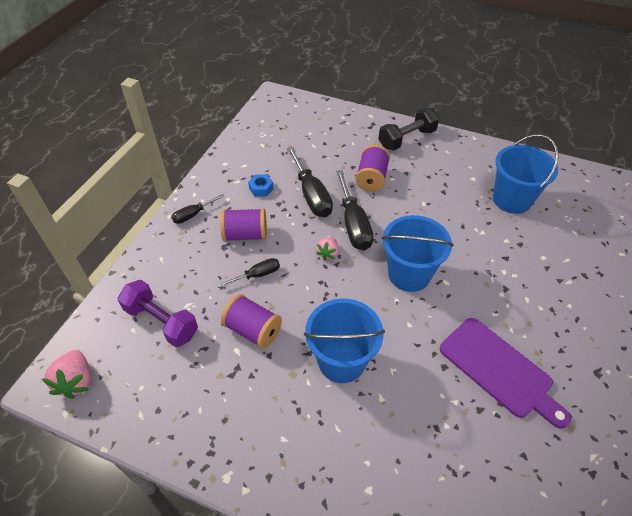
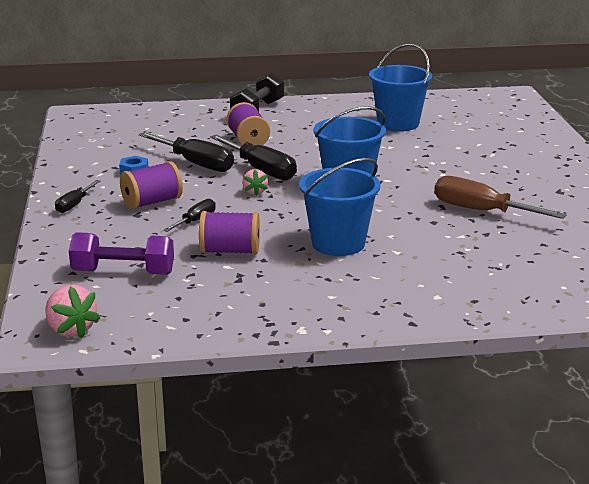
camera: 30 degrees left, 25 degrees down
purple cutting board [440,318,571,429] -> brown screwdriver [434,176,567,219]

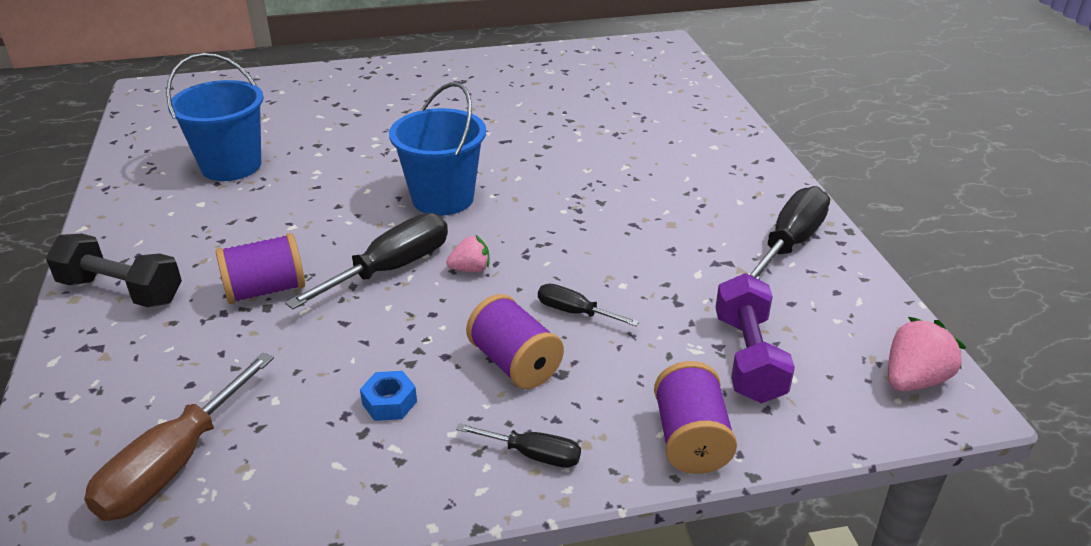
camera: 95 degrees left, 10 degrees up
black screwdriver [139,132,234,172] -> black screwdriver moved to [748,186,830,280]
purple spool [199,211,260,254] -> purple spool moved to [654,361,737,474]
blue bucket [299,158,381,256] -> none
brown screwdriver [434,176,567,219] -> brown screwdriver moved to [84,352,274,521]

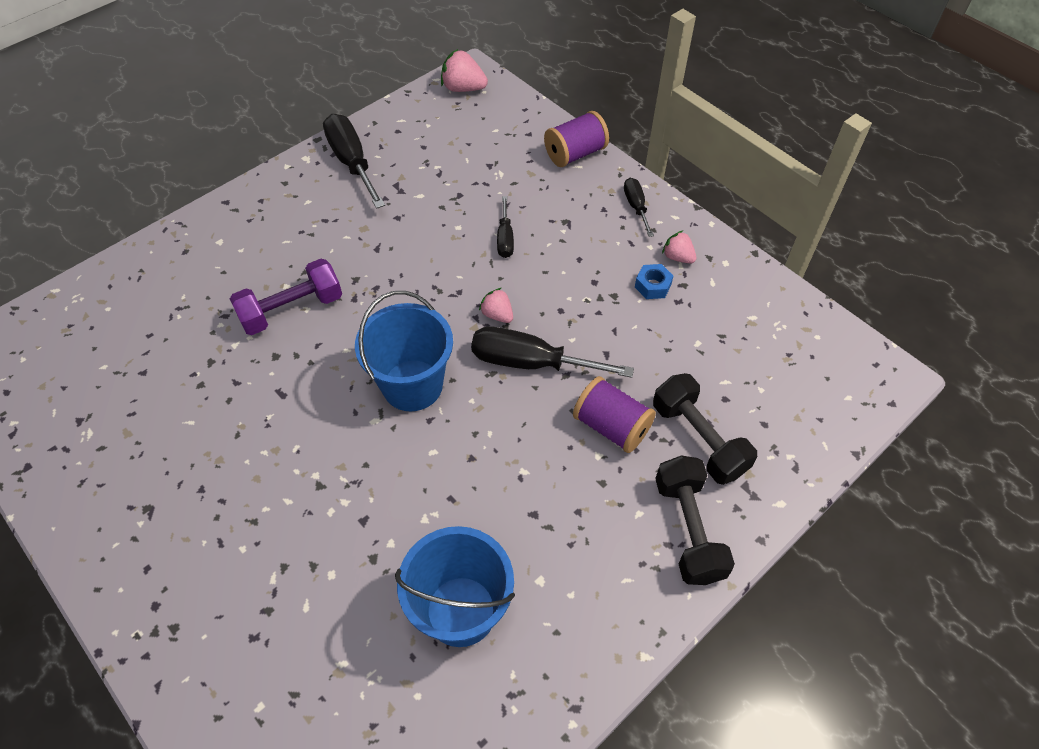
camera: 120 degrees left, 20 degrees up
brown screwdriver [84,352,274,521] -> none
purple spool [466,294,564,389] -> none
purple dumbbell [715,273,795,403] -> purple dumbbell moved to [230,259,342,335]
black screwdriver [748,186,830,280] -> black screwdriver turned 60 degrees clockwise [323,114,385,209]
none -> black dumbbell [653,373,757,485]
none -> pink strawberry [662,231,697,264]

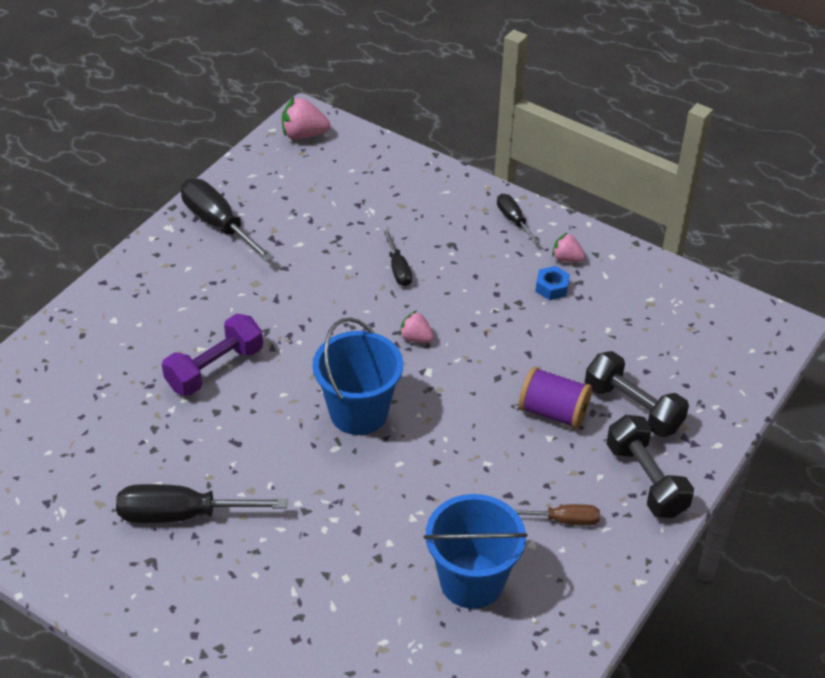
camera: 15 degrees left, 10 degrees down
black screwdriver [471,326,634,378] -> black screwdriver moved to [116,484,287,523]
purple spool [544,111,609,167] -> none
none -> brown screwdriver [515,504,600,526]

